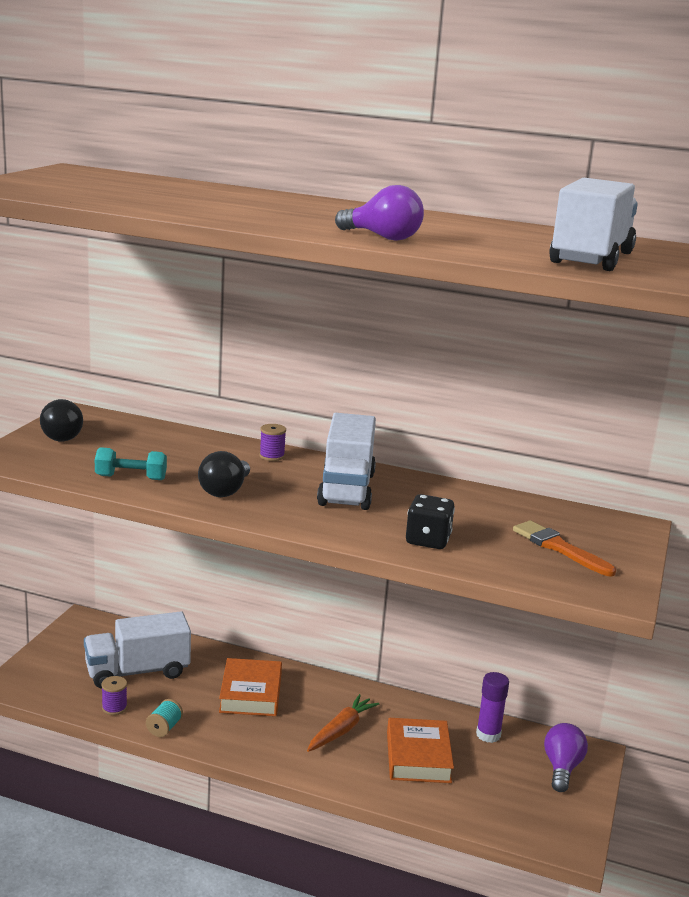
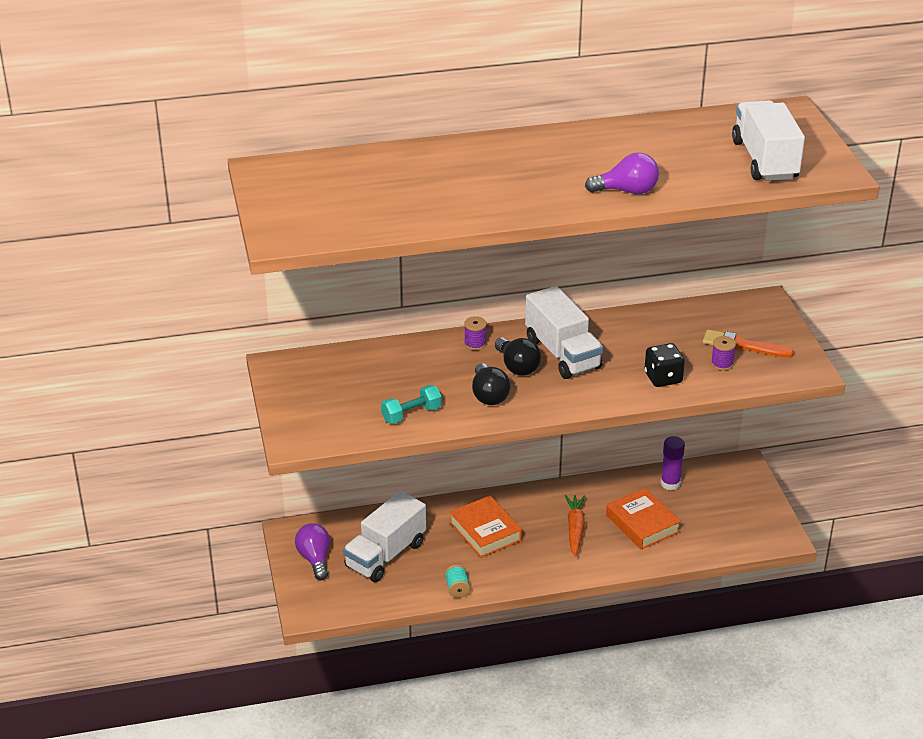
camera: 30 degrees left, 15 degrees up
black light bulb [40,399,83,442] -> black light bulb moved to [495,337,541,376]
purple spool [101,676,127,715] -> purple spool moved to [711,336,736,371]
purple light bulb [544,723,588,792] -> purple light bulb moved to [295,523,330,580]

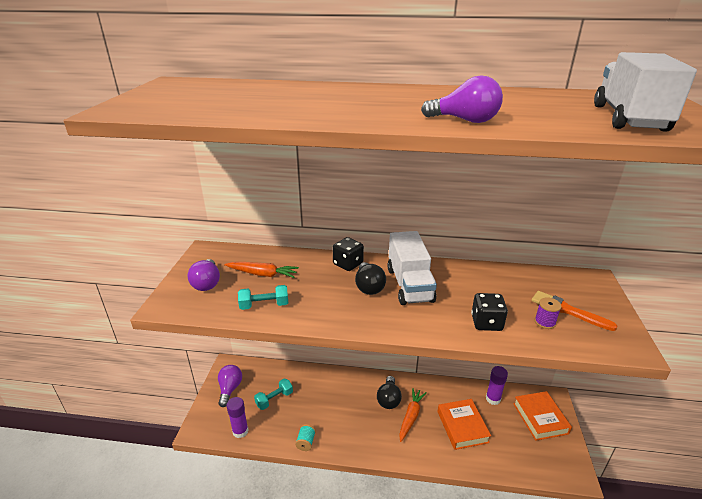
camera: 20 degrees right, 5 degrees down
white truck [343,491,426,582] -> turquoise dumbbell [254,379,293,410]
orange book [450,496,522,558] -> orange book moved to [513,391,572,441]
purple spool [464,316,487,351] -> black dice [333,237,364,271]
black light bulb [472,363,511,405] -> black light bulb moved to [377,376,402,409]
none -> purple light bulb [188,259,220,291]
none -> orange carrot [224,262,299,278]
none -> purple glue stick [227,397,248,438]

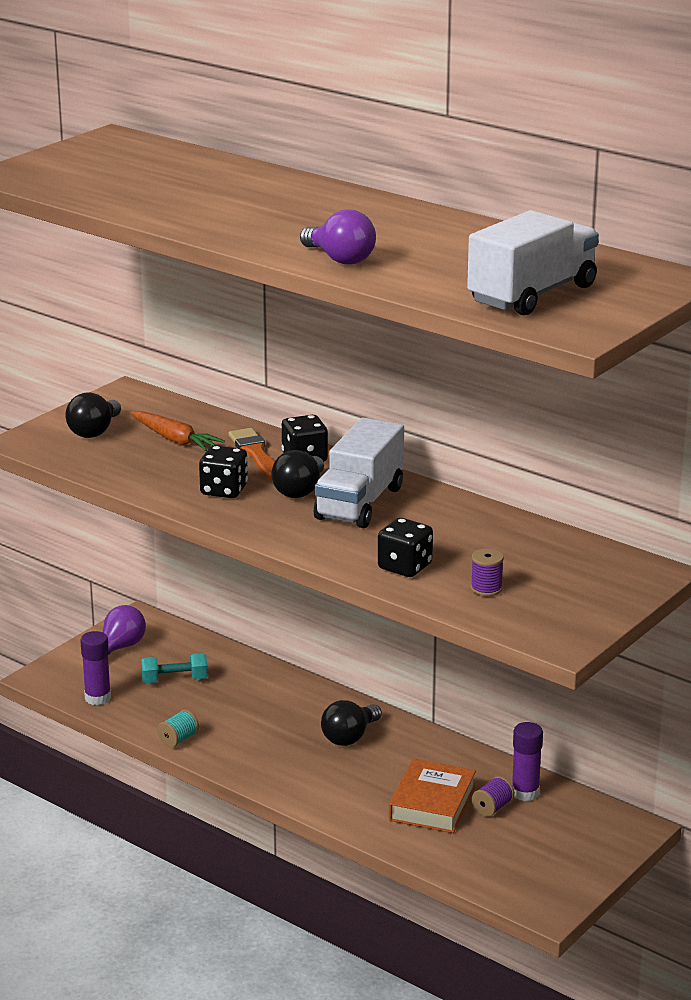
camera: 30 degrees right, 5 degrees down
purple light bulb [188,259,220,291] -> black light bulb [65,392,121,438]
turquoise dumbbell [238,285,288,310] -> none
orange carrot [399,388,427,442] -> none
orange book [513,391,572,441] -> none
orange brush [531,291,618,331] -> orange brush moved to [229,428,275,481]
none -> black dice [199,445,248,498]
none -> purple spool [472,776,515,817]

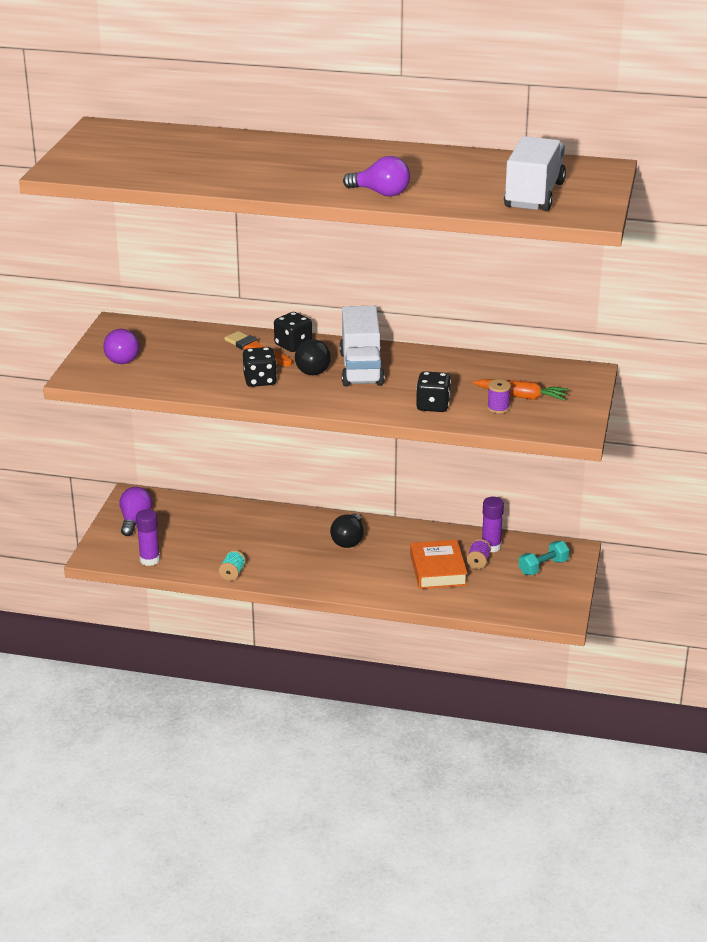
camera: 25 degrees left, 5 degrees up
black light bulb [65,392,121,438] -> purple light bulb [103,329,139,364]
orange carrot [130,411,225,451] -> orange carrot moved to [473,379,569,401]
turquoise dumbbell [141,653,208,683] -> turquoise dumbbell moved to [519,541,570,575]

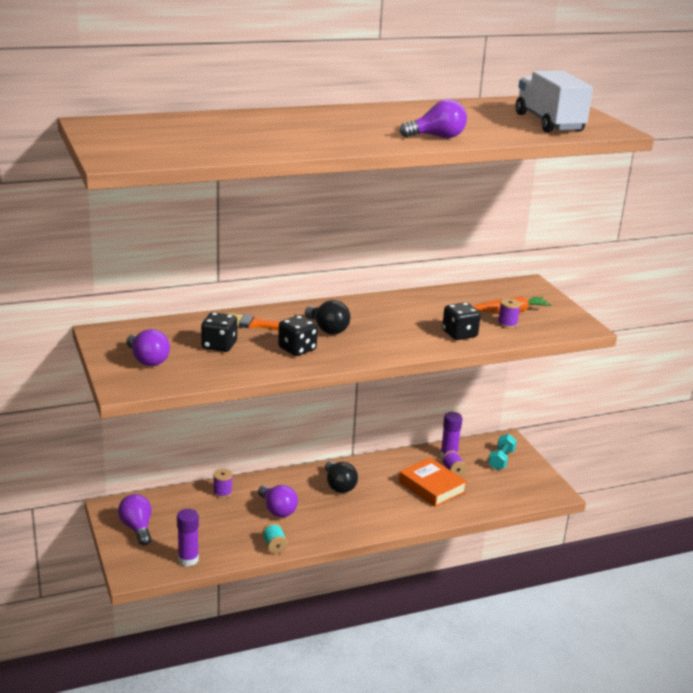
camera: 35 degrees left, 5 degrees down
black dice [274,312,312,352] -> black dice moved to [201,312,237,352]
white truck [339,306,385,387] -> none
none -> purple spool [213,469,232,498]
none -> purple light bulb [258,485,298,517]

